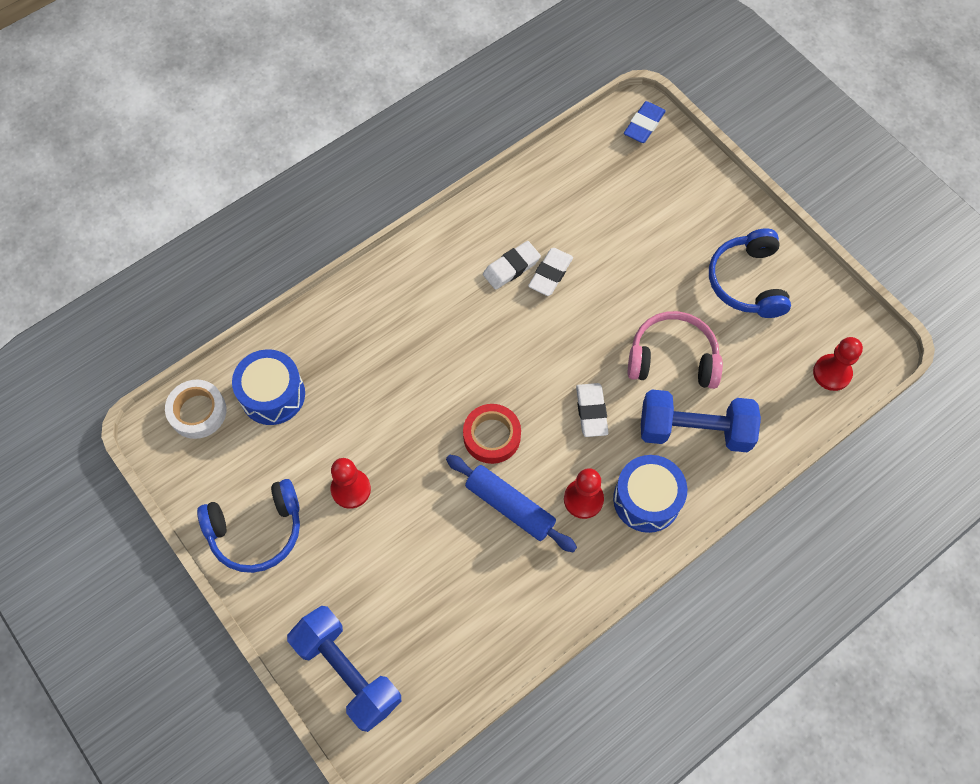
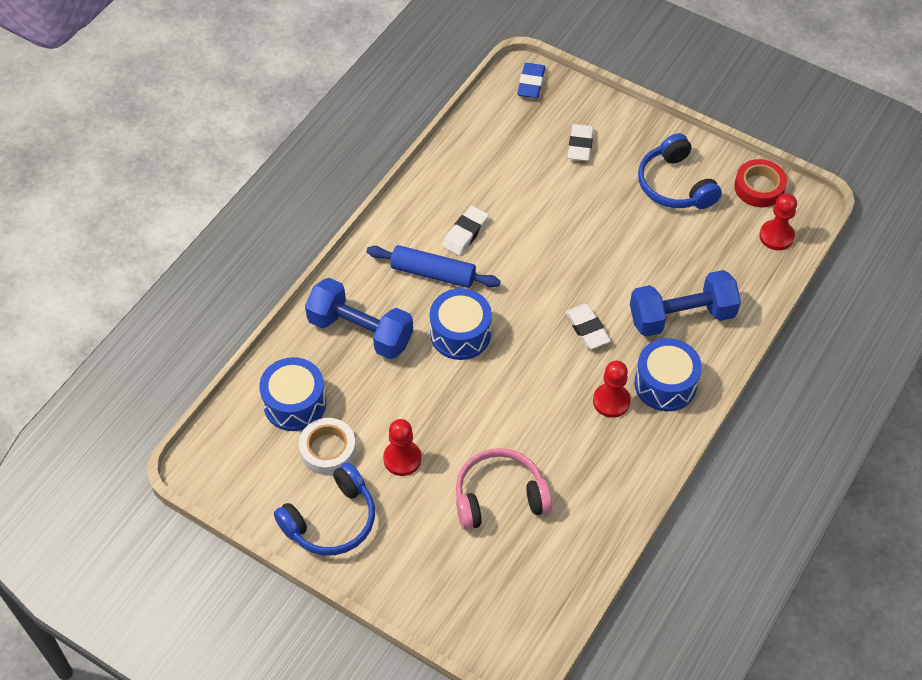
camera: 20 degrees left, 10 degrees down
white tape [165,380,226,439] -> white tape moved to [299,418,356,475]
blue dumbbell [287,606,401,732] -> blue dumbbell moved to [305,278,413,359]
blue rolling pin [446,455,577,552] -> blue rolling pin moved to [366,245,501,288]
red tape [463,404,521,464] -> red tape moved to [734,159,787,207]
white eraser [528,248,573,296] -> white eraser moved to [568,124,594,161]
pink headphones [628,311,723,389] -> pink headphones moved to [456,448,552,530]
none -> blue drum [430,288,492,360]

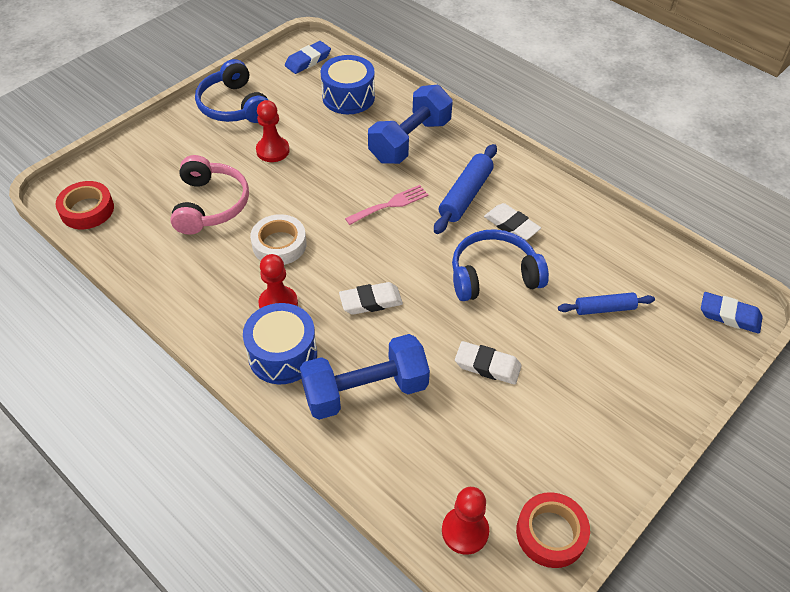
camera: 100 degrees right, 5 degrees down
white tape [299,418,356,475] -> white tape moved to [250,214,307,265]
blue drum [430,288,492,360] -> pink fork [345,185,428,225]
white eraser [568,124,594,161] -> white eraser moved to [455,341,522,385]
blue dumbbell [630,270,741,337] -> blue dumbbell turned 75 degrees clockwise [300,334,430,420]
blue headphones [638,133,722,209] -> blue headphones moved to [452,229,549,301]
none -> red tape [56,181,114,229]
none -> blue eraser [285,41,331,74]
none -> blue rolling pin [558,292,655,315]

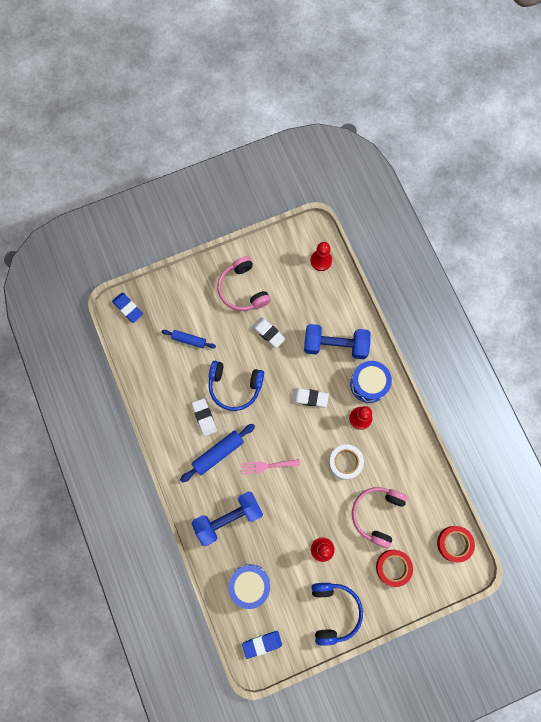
camera: 155 degrees left, 25 degrees up
red tape [516,492,590,568] -> red tape moved to [376,550,413,587]
none -> pink headphones [217,256,271,311]

